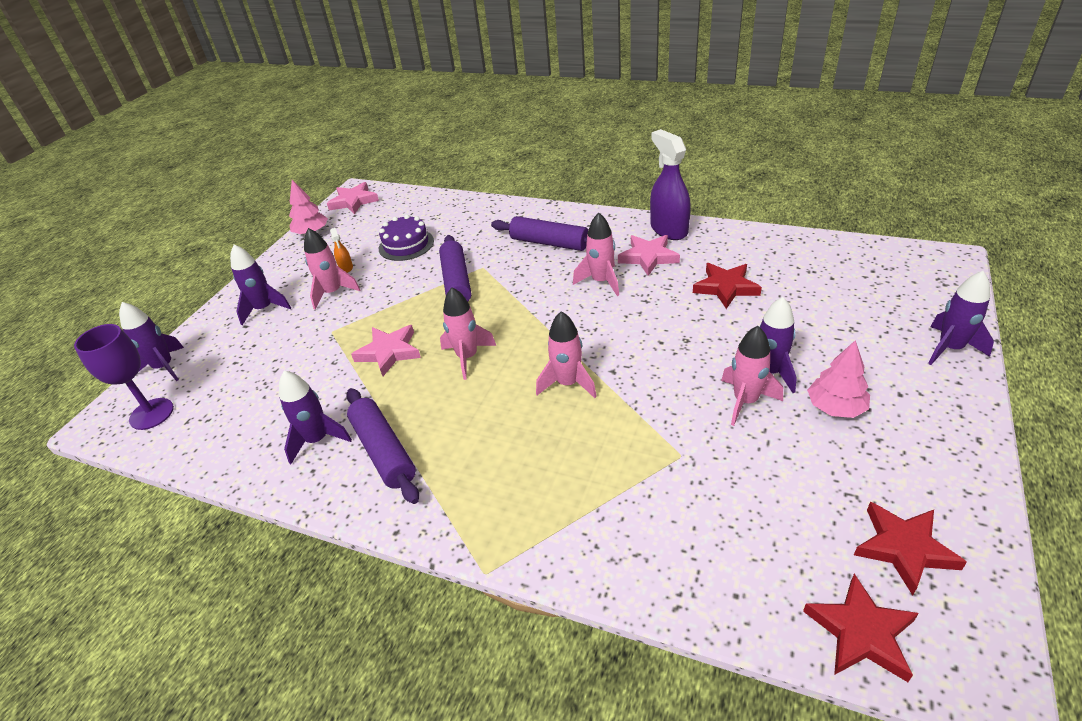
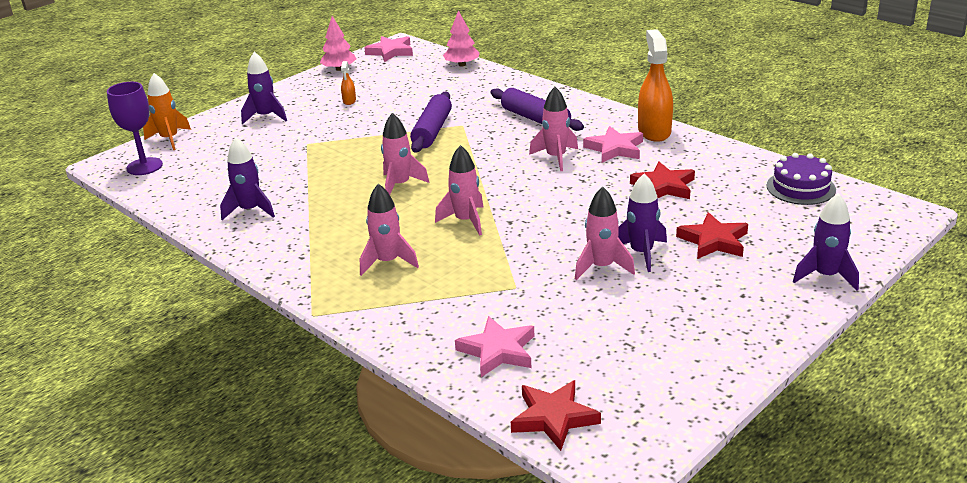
camera: 20 degrees right, 10 degrees down
purple rocket [119,302,184,381] -> orange rocket [143,73,191,150]
pink rocket [304,228,360,309] -> pink rocket moved to [360,184,419,276]
purple rolling pin [346,388,419,504] -> none
pink star [351,325,421,376] -> pink star moved to [455,316,534,377]
purple cake [378,215,434,261] -> purple cake moved to [767,153,836,205]
purple spray bottle [650,129,691,240] -> orange spray bottle [638,29,673,142]
pink tree [807,340,870,418] -> pink tree moved to [443,11,480,66]
red star [854,502,967,595] -> red star moved to [676,212,748,259]

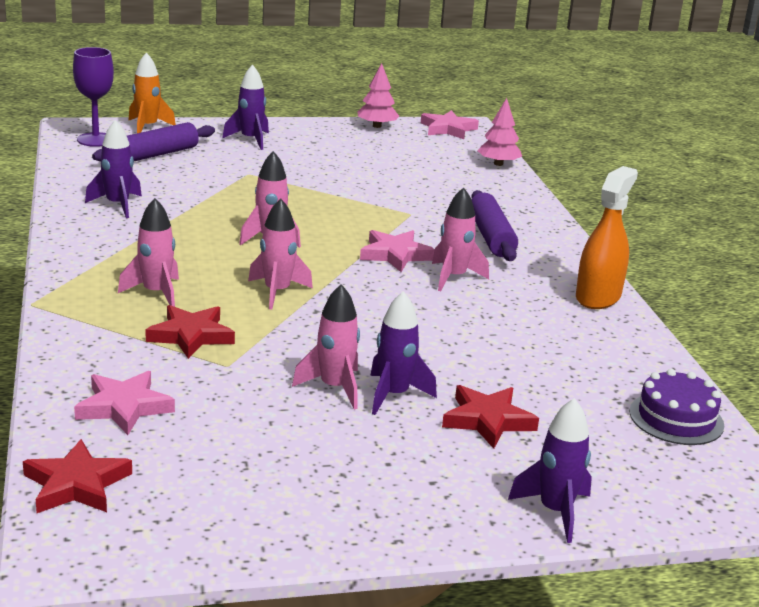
camera: 30 degrees right, 5 degrees down
orange spray bottle [341,61,356,105] -> none
purple rolling pin [410,92,452,153] -> purple rolling pin moved to [92,122,215,161]
pink star [583,126,643,163] -> pink star moved to [360,230,435,272]
red star [630,161,695,199] -> red star moved to [146,305,235,359]

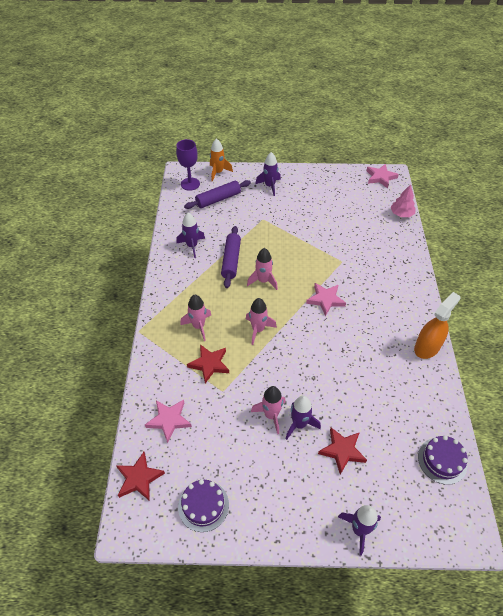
camera: 15 degrees right, 25 degrees up
pink tree [357,63,399,128] -> none
pink rocket [432,187,489,291] -> none
purple rolling pin [471,190,518,261] -> purple rolling pin moved to [221,226,241,288]
none -> purple cake [178,479,229,532]

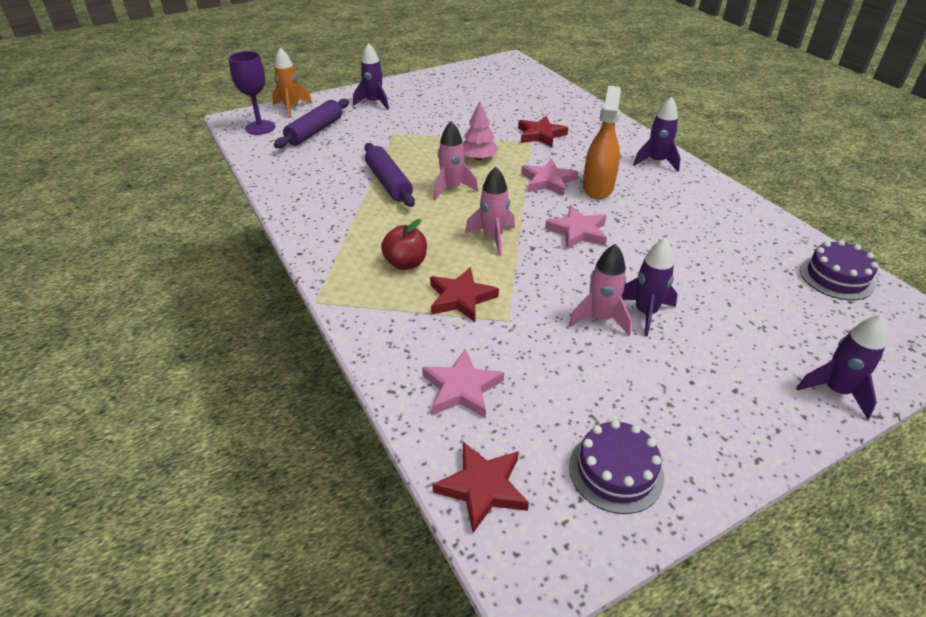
camera: 30 degrees left, 10 degrees down
purple rocket [176,213,205,258] -> purple rocket moved to [633,97,681,172]
pink rocket [180,295,211,341] -> red apple [381,219,427,270]
red star [318,428,367,475] -> red star moved to [518,116,568,147]
pink star [366,164,399,188] -> pink star moved to [545,205,607,249]
pink tree [391,184,415,217] -> pink tree moved to [463,102,499,160]
orange spray bottle [414,292,461,359] -> orange spray bottle moved to [583,86,621,199]

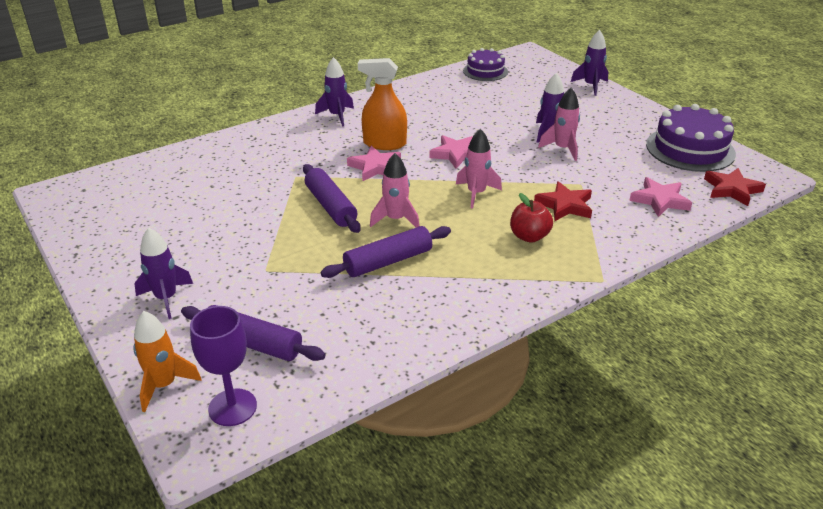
camera: 95 degrees left, 5 degrees down
pink tree [463,102,499,160] -> purple rolling pin [303,164,361,233]
red star [518,116,568,147] -> none
purple cake [569,420,664,514] -> purple cake [646,104,736,172], size x1.61

